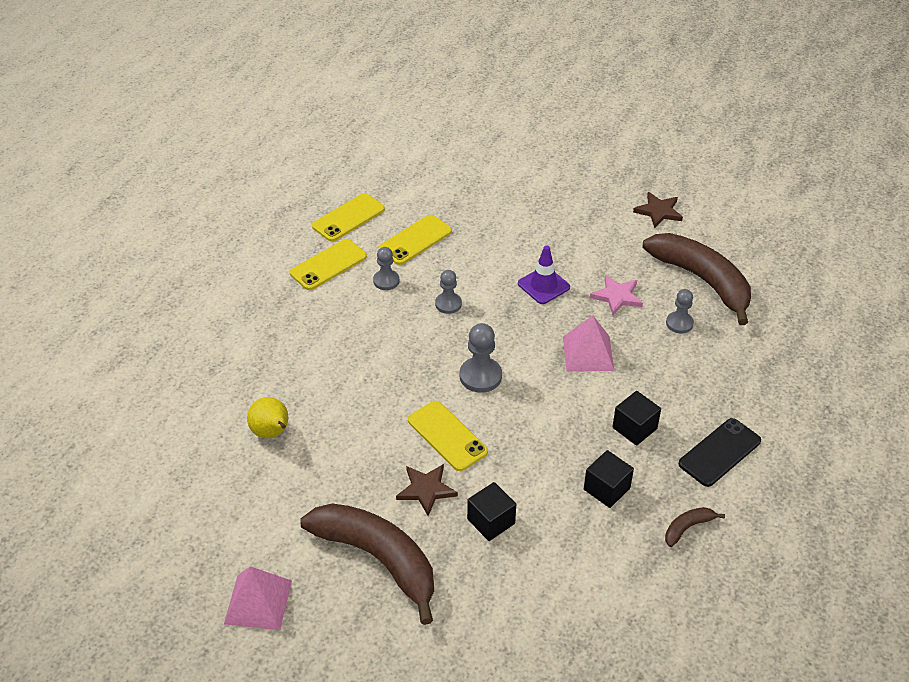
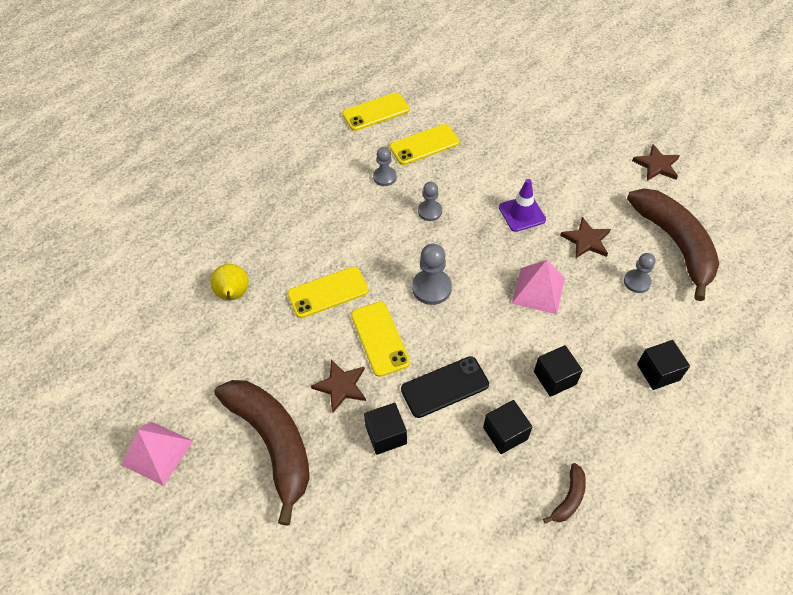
camera: 20 degrees right, 10 degrees up
yellow phone [290,239,367,290] -> yellow phone moved to [287,266,369,318]
pink star [590,275,643,315] -> brown star [560,217,611,259]
brown banana [665,507,725,547] -> brown banana turned 135 degrees clockwise [543,463,586,524]
black phone [679,418,761,487] -> black phone moved to [401,356,489,418]
none -> black cube [637,340,690,390]

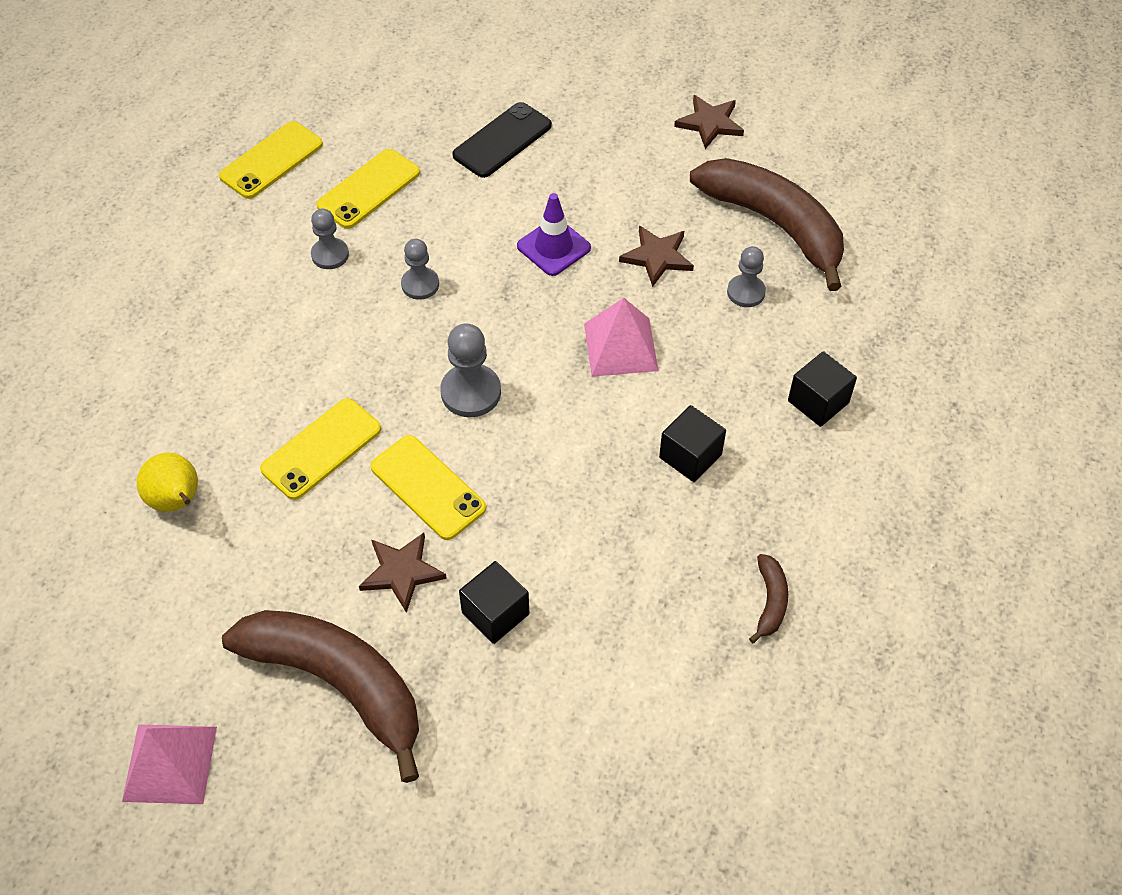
camera: 25 degrees left, 0 degrees up
black phone [401,356,489,418] -> black phone moved to [452,102,552,178]
black cube [483,400,532,454] -> none

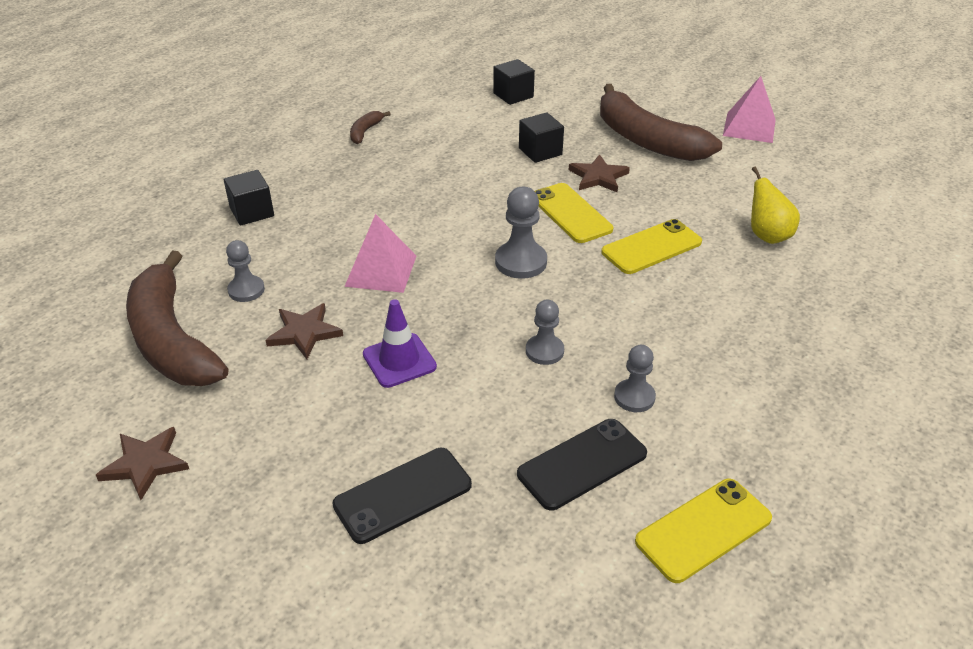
camera: 165 degrees left, 15 degrees down
yellow phone [316,149,420,229] -> black phone [517,419,647,511]
black cube [659,405,726,482] -> black cube moved to [493,59,535,105]

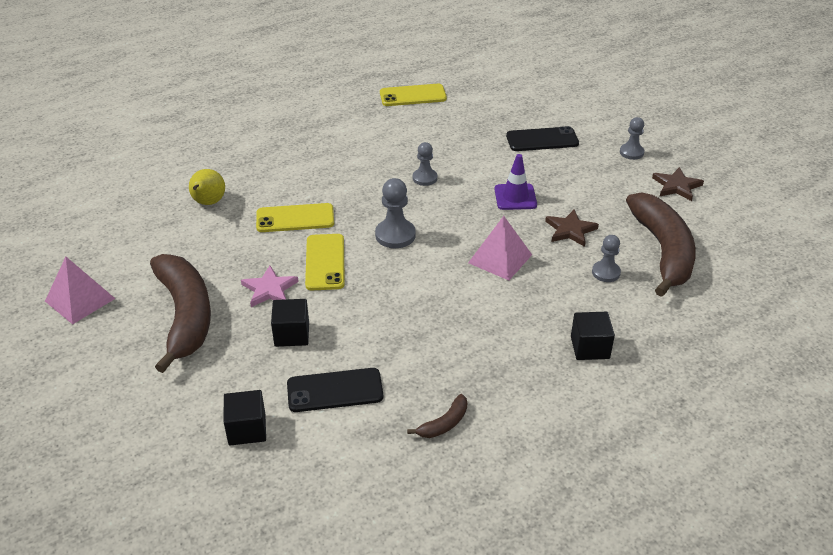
camera: 155 degrees left, 0 degrees up
black phone [517,419,647,511] -> black phone moved to [287,368,383,412]
brown star [569,154,630,193] -> pink star [241,266,299,307]
grey pawn [614,345,656,412] -> grey pawn moved to [620,117,644,160]

